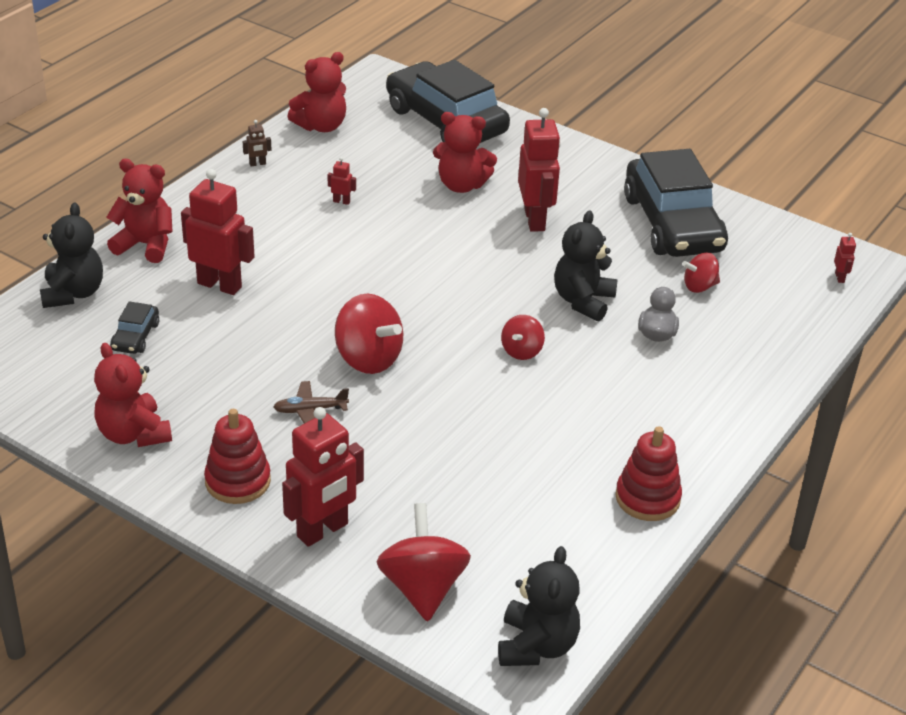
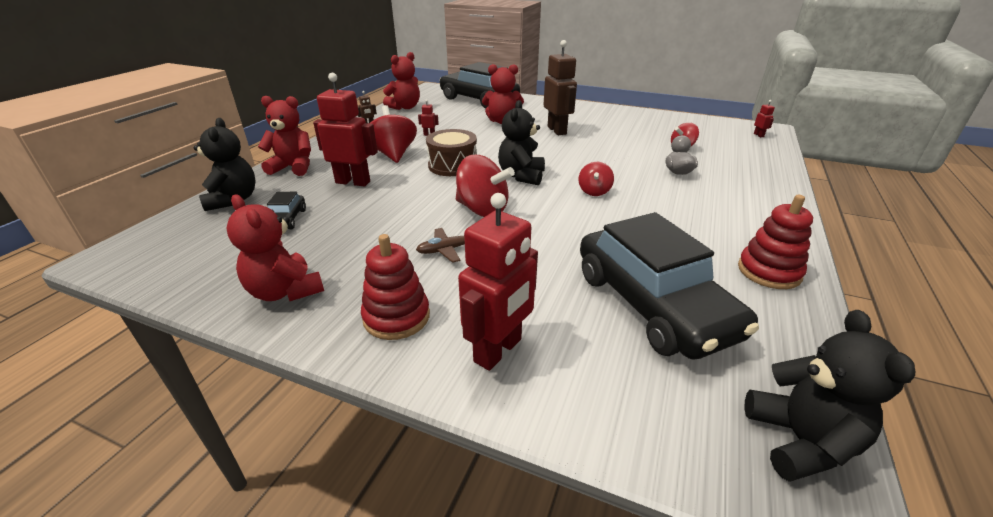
camera: 10 degrees left, 5 degrees down
red spinning top [377,503,471,621] -> red spinning top moved to [370,105,417,163]
red robot [518,108,561,232] -> brown robot [544,40,577,135]
black teddy bear [554,210,618,321] -> black teddy bear moved to [498,100,545,185]
black car [624,149,728,257] -> black car moved to [580,212,759,360]
none -> brown drum [426,129,477,176]

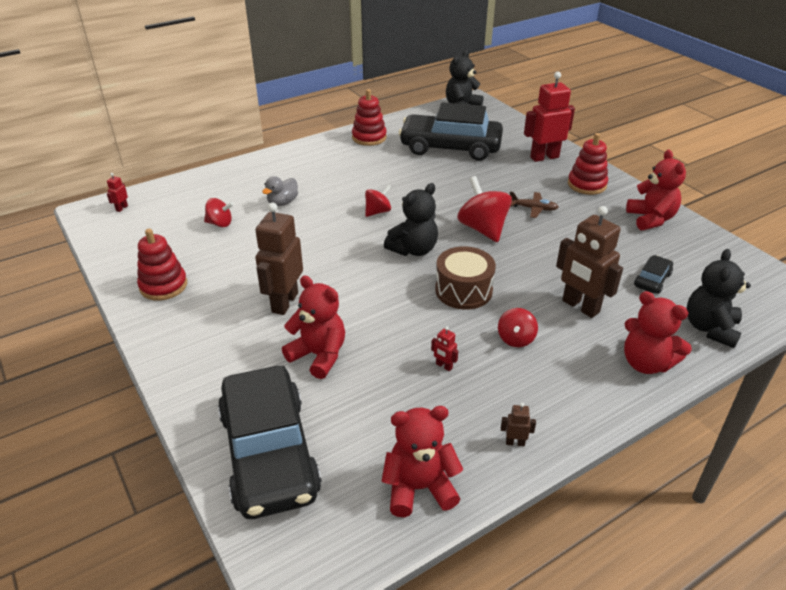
camera: 145 degrees left, 5 degrees up
red robot [313,73,378,186] -> brown robot [556,206,623,318]
red spinning top [370,105,417,163] -> red spinning top [498,308,538,347], size x0.57
black car [580,212,759,360] -> black car turned 90 degrees counterclockwise [399,102,503,161]
none -> red stacking toy [137,229,187,301]

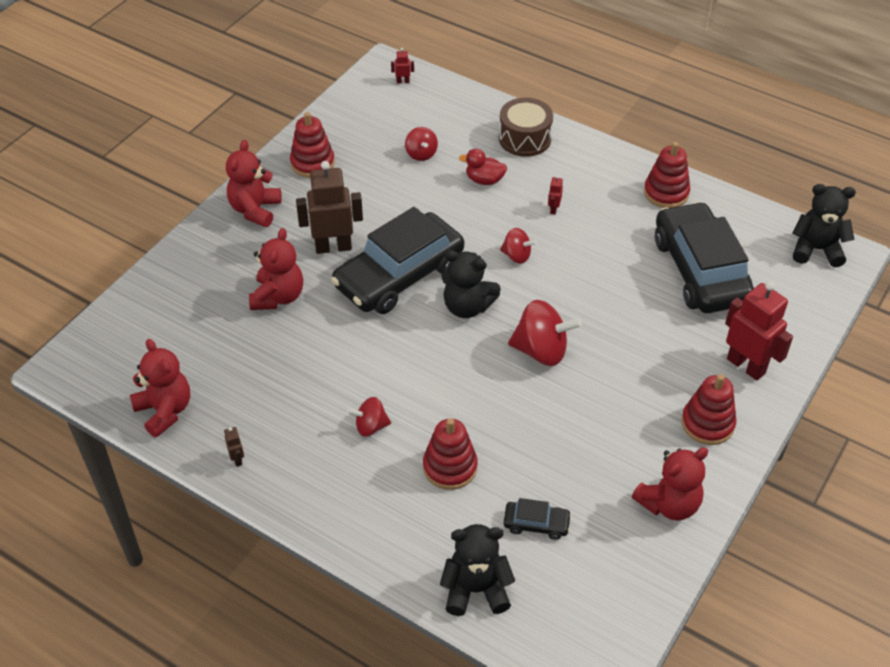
camera: 65 degrees right, 10 degrees up
black car [218,366,321,519] -> black car moved to [331,207,464,314]
grey duck [262,176,298,206] -> red duck [459,149,507,185]
red robot [431,326,458,371] -> red robot moved to [548,175,563,215]
brown drum [435,246,496,310] -> brown drum moved to [499,97,553,157]
red spinning top [457,176,512,242] -> red spinning top turned 60 degrees clockwise [508,300,582,366]
brown plane [510,192,558,218] -> none
brown robot [556,206,623,318] -> red stacking toy [423,418,478,490]
red teddy bear [624,291,692,374] -> red teddy bear moved to [226,140,282,227]

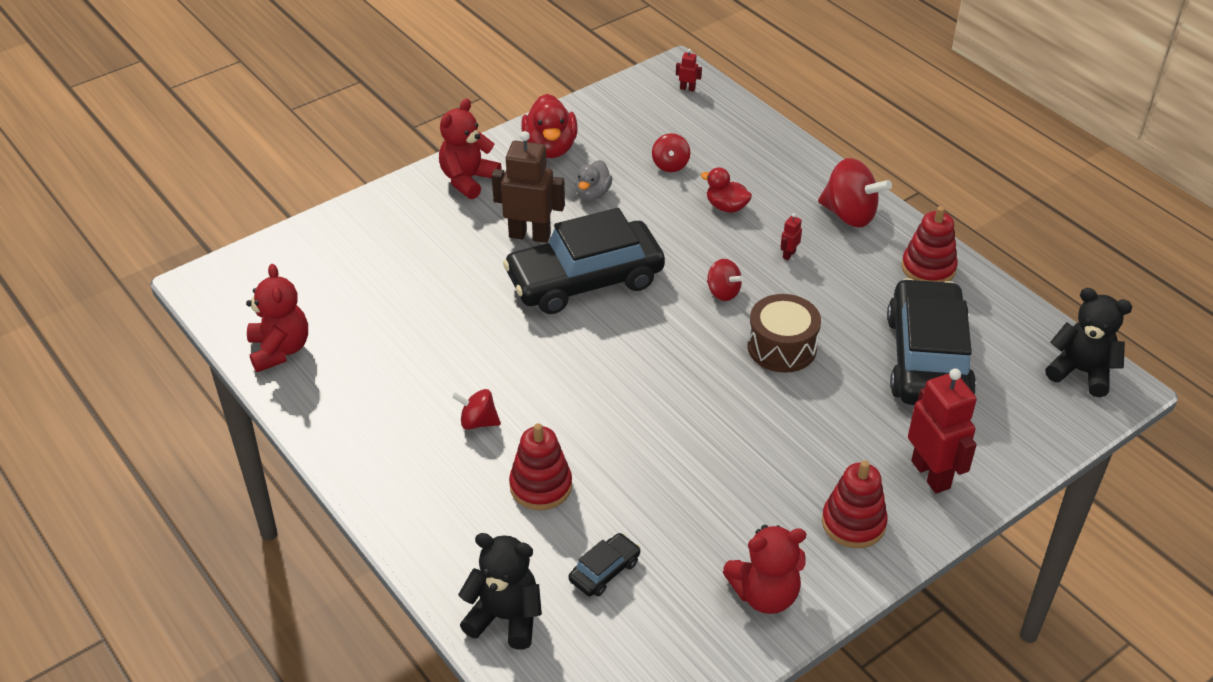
camera: 20 degrees right, 5 degrees down
brown robot [224,427,244,467] -> none
red teddy bear [249,228,303,310] -> none
red stacking toy [290,112,335,178] -> red duck [521,94,578,158]
black teddy bear [441,250,501,318] -> none
brown drum [499,97,553,157] -> brown drum moved to [747,294,821,373]
black car [504,498,572,540] -> black car turned 75 degrees counterclockwise [569,533,640,596]
red spinning top [508,300,582,366] -> red spinning top moved to [818,158,892,227]
none -> grey duck [575,160,613,201]

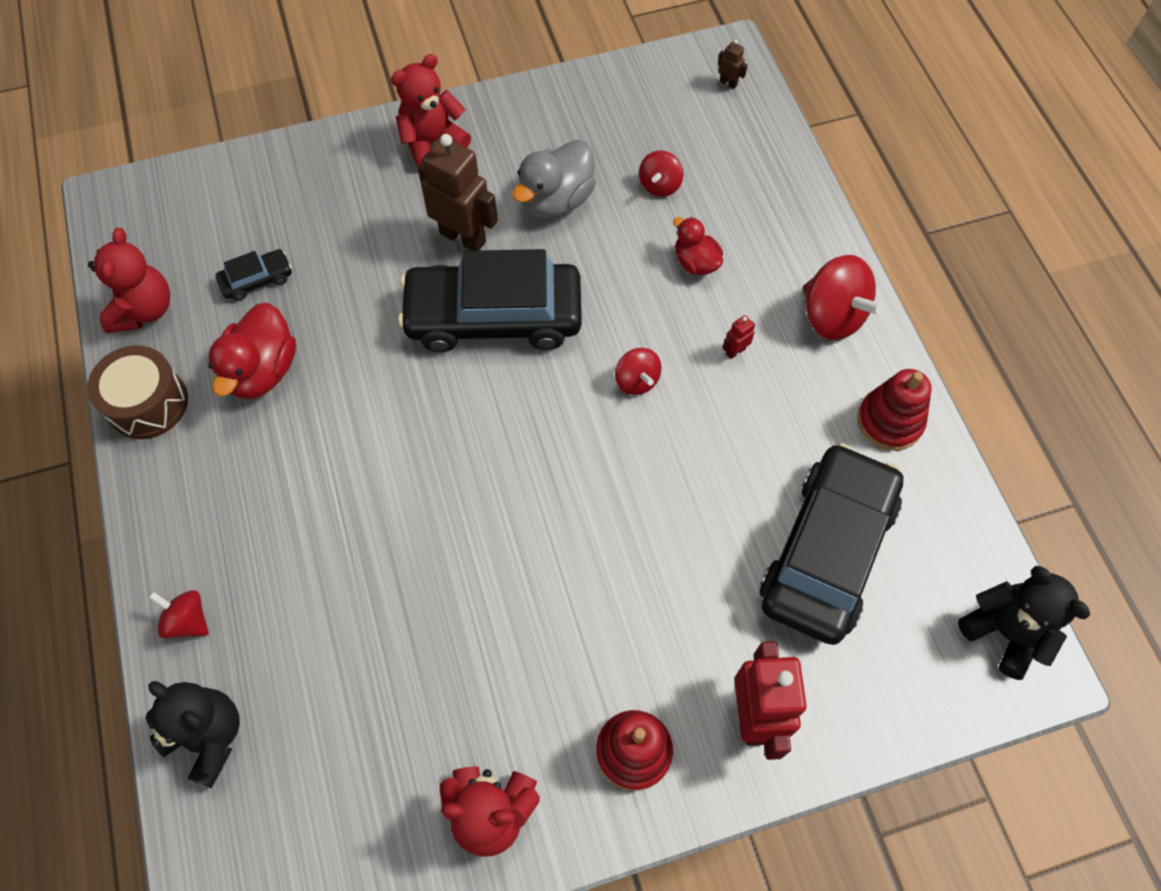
camera: 20 degrees right, 20 degrees up
red spinning top [452,389,501,430] -> red spinning top moved to [148,590,209,639]
red stacking toy [509,423,572,510] -> none
red duck [521,94,578,158] -> red duck moved to [208,303,296,399]
black car [569,533,640,596] -> black car moved to [216,249,292,301]
grey duck [575,160,613,201] -> grey duck [512,140,596,219], size x1.63
red robot [676,49,702,92] -> brown robot [718,40,748,89]
brown drum [747,294,821,373] -> brown drum moved to [87,345,188,439]

